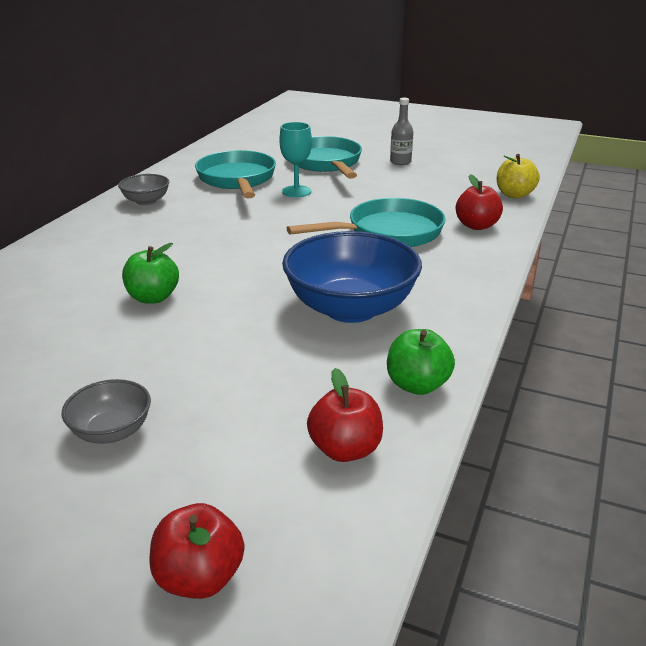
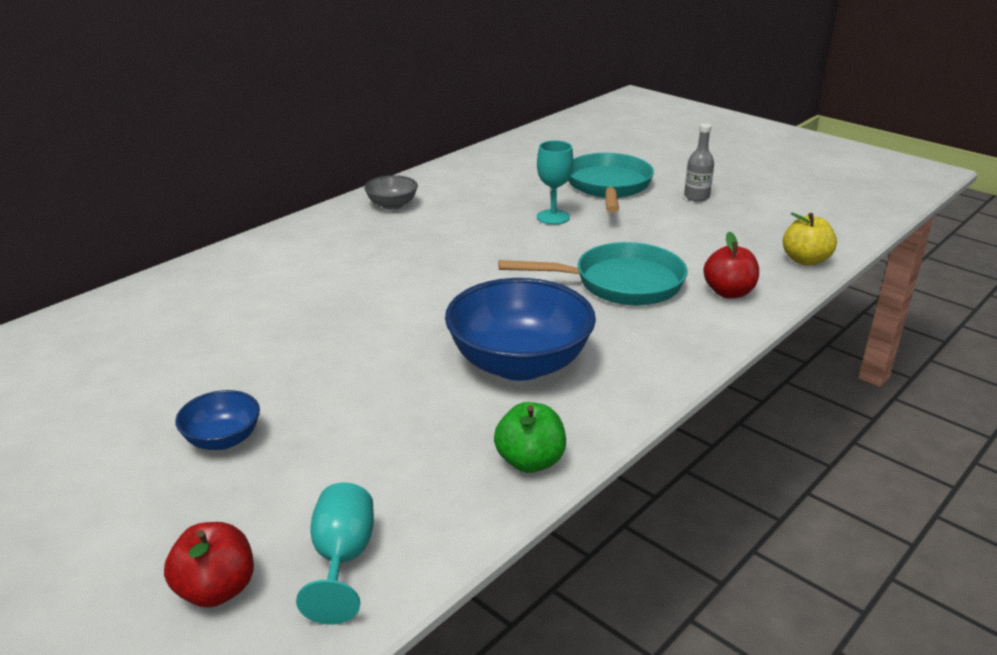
camera: 20 degrees right, 0 degrees up
grey bowl [62,379,151,444] -> blue bowl [175,390,260,450]
green apple [122,243,179,304] -> none
turquoise pan [195,150,276,198] -> none
red apple [307,368,383,462] -> none
none -> turquoise goblet [296,483,374,625]

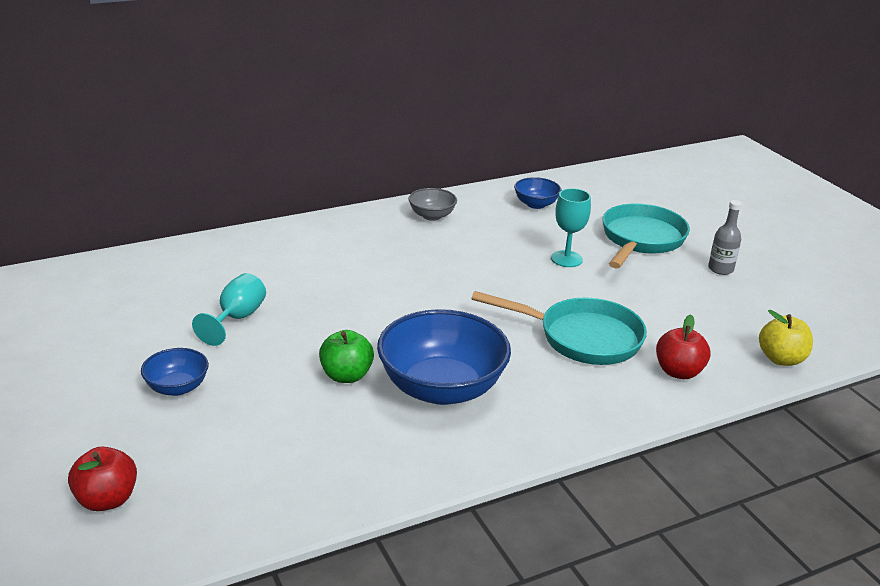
camera: 20 degrees right, 0 degrees up
turquoise goblet [296,483,374,625] -> turquoise goblet moved to [192,273,266,346]
green apple [494,402,566,473] -> green apple moved to [319,330,374,383]
none -> blue bowl [514,177,562,209]

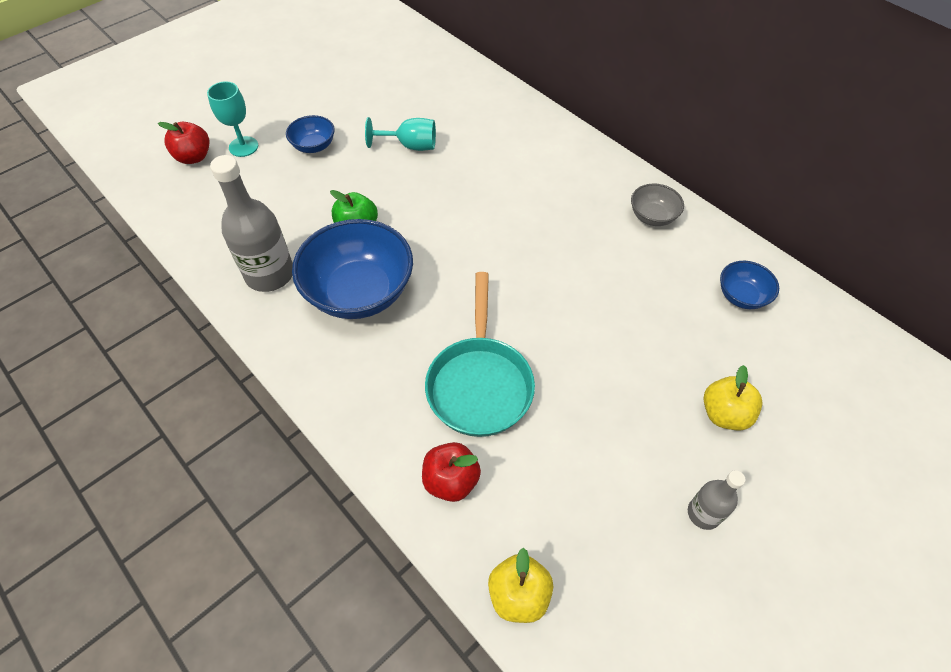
camera: 75 degrees right, 25 degrees up
turquoise goblet [551,188,591,267] -> turquoise goblet moved to [207,81,258,157]
turquoise pan [602,203,690,268] -> yellow apple [704,365,763,431]
none -> grey bottle [210,155,293,292]

